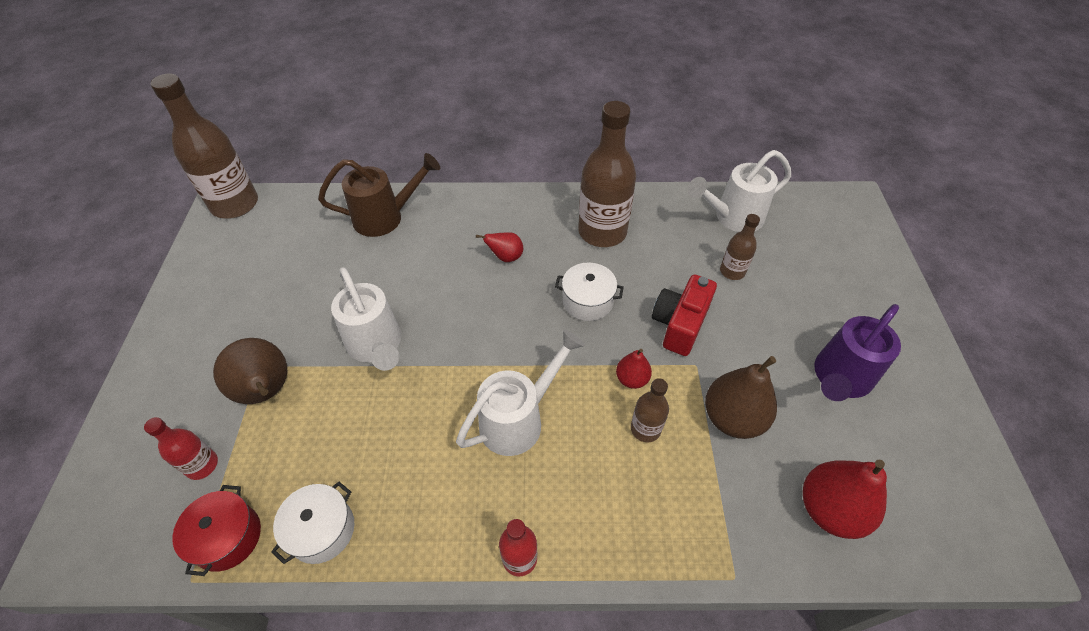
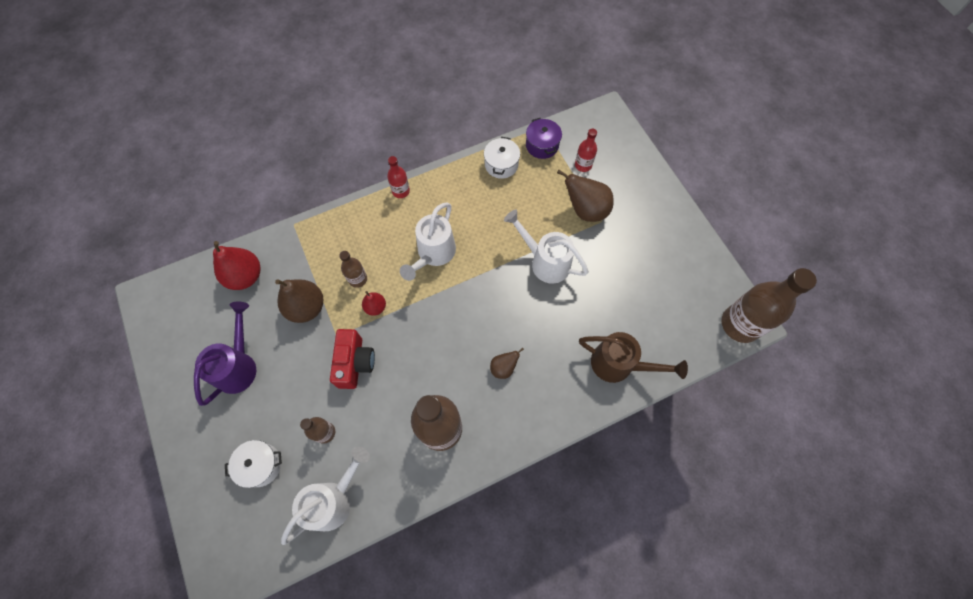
camera: 155 degrees right, 15 degrees up
red pot [172,485,261,576] -> purple pot [526,118,562,159]
brown watering can [318,153,440,237] -> brown watering can turned 120 degrees counterclockwise [579,332,688,383]
red pear [476,232,523,262] -> brown pear [490,348,524,379]
white pot [555,263,624,321] -> white pot moved to [225,440,282,488]

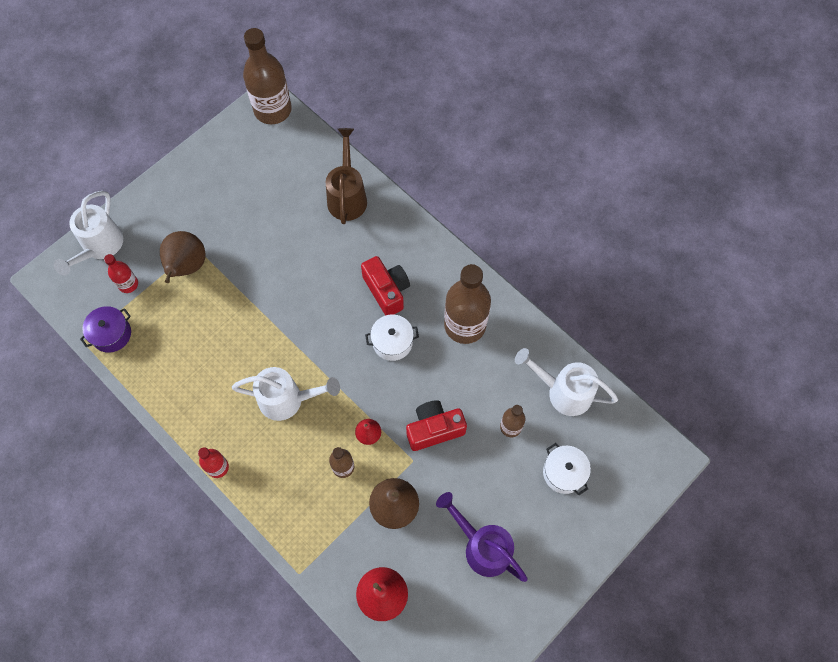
camera: 110 degrees left, 0 degrees up
purple watering can [194,302,256,406] -> purple watering can turned 45 degrees clockwise [436,492,528,582]
white pot [484,137,520,179] -> white pot moved to [365,314,419,361]
brown pear [490,348,524,379] -> red camera [361,256,410,315]
white watering can [504,210,589,284] -> white watering can moved to [54,191,123,276]

